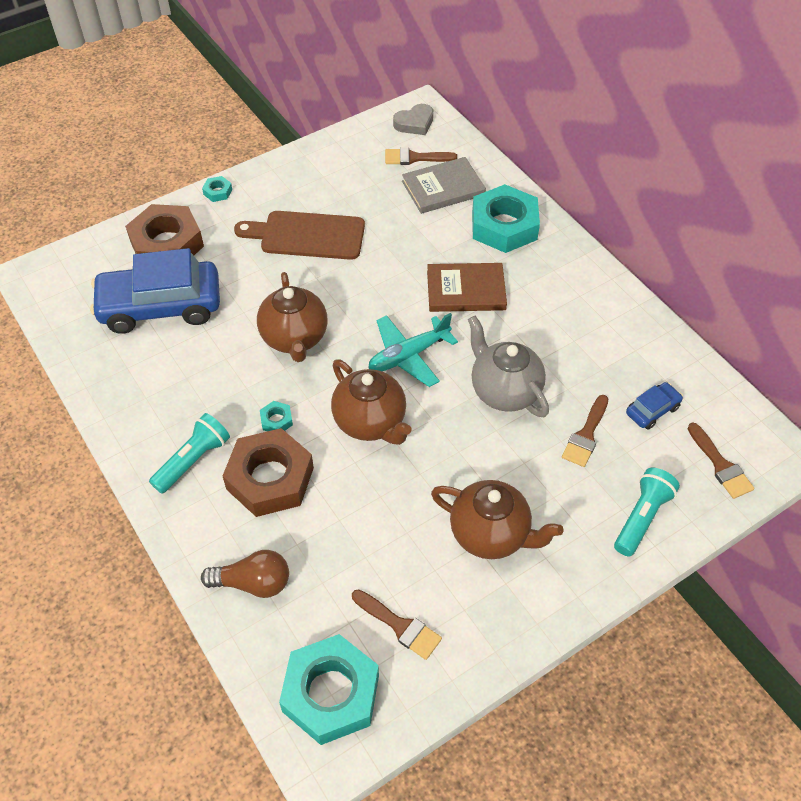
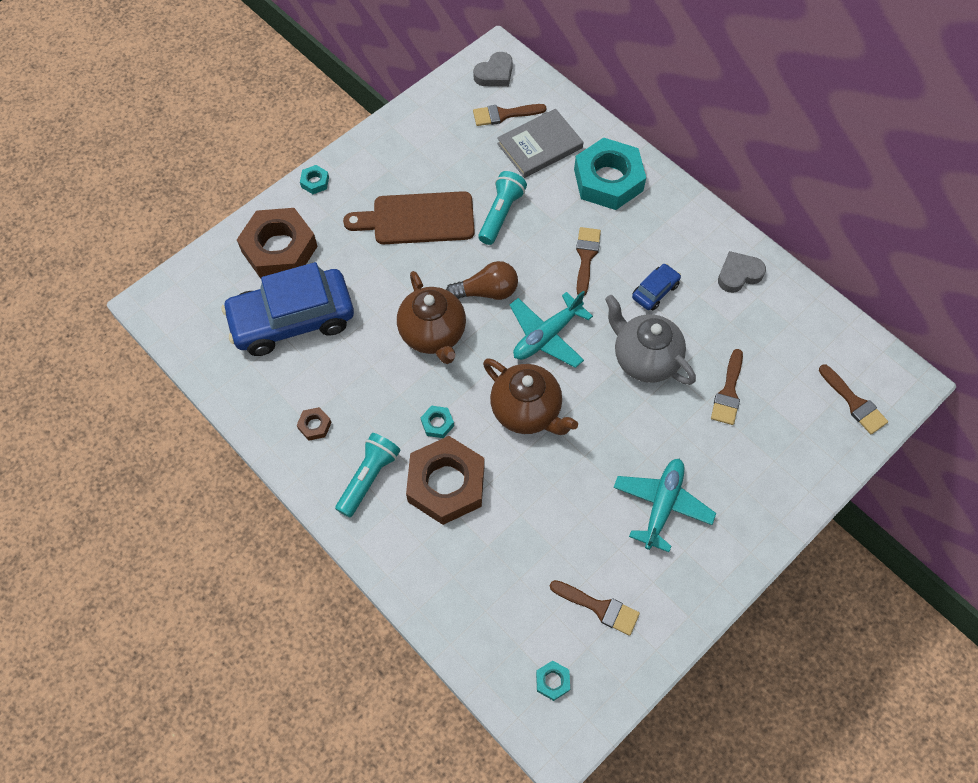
camera: 10 degrees left, 10 degrees up
brown light bulb [201,550,289,598] -> brown light bulb moved to [446,261,518,300]
turquoise nut [279,634,379,745] -> turquoise nut [536,660,570,701], size x0.41
brown book [427,263,507,312] -> brown brush [576,227,601,296]
brown teapot [431,480,563,559] -> turquoise plane [613,459,716,552]
turquoise flashlight [614,468,680,556] -> turquoise flashlight moved to [478,171,527,245]
blue car [626,382,683,430] -> blue car moved to [632,264,681,310]
none -> brown nut [297,407,332,441]
none -> grey heart [718,251,766,293]

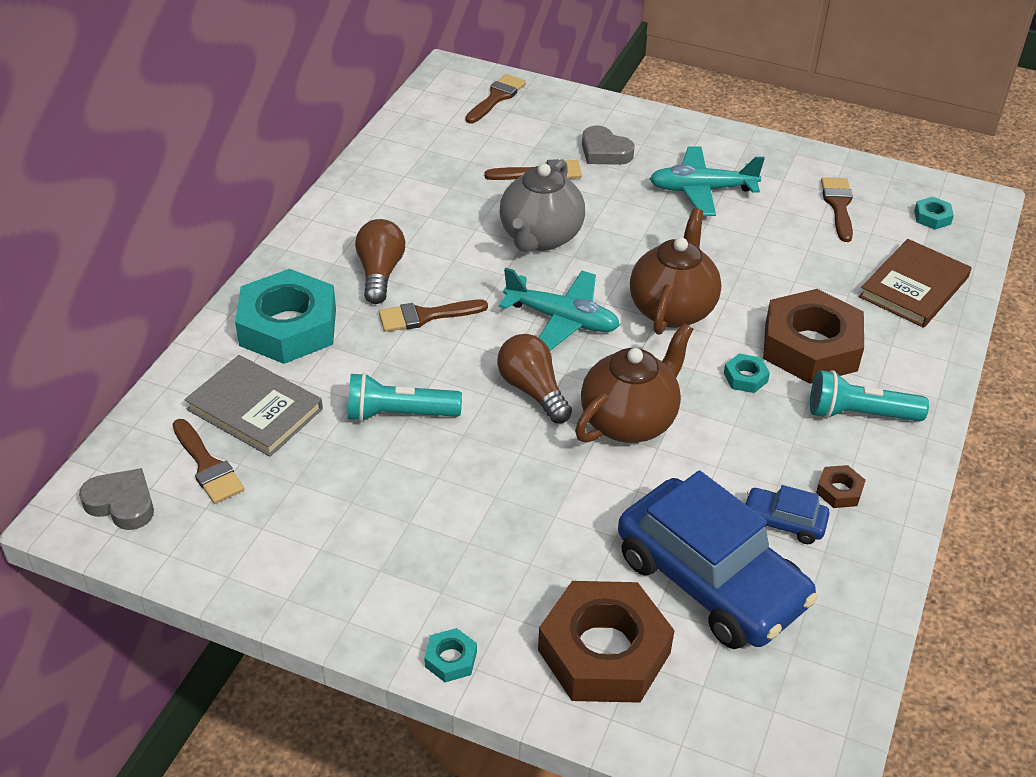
camera: 115 degrees left, 20 degrees down
brown cutting board [343,191,475,244] -> none
blue car [632,264,681,310] -> blue car moved to [746,485,830,544]
grey heart [718,251,766,293] -> grey heart moved to [582,125,635,165]
none -> brown light bulb [355,219,405,304]
none -> brown book [859,239,972,328]

